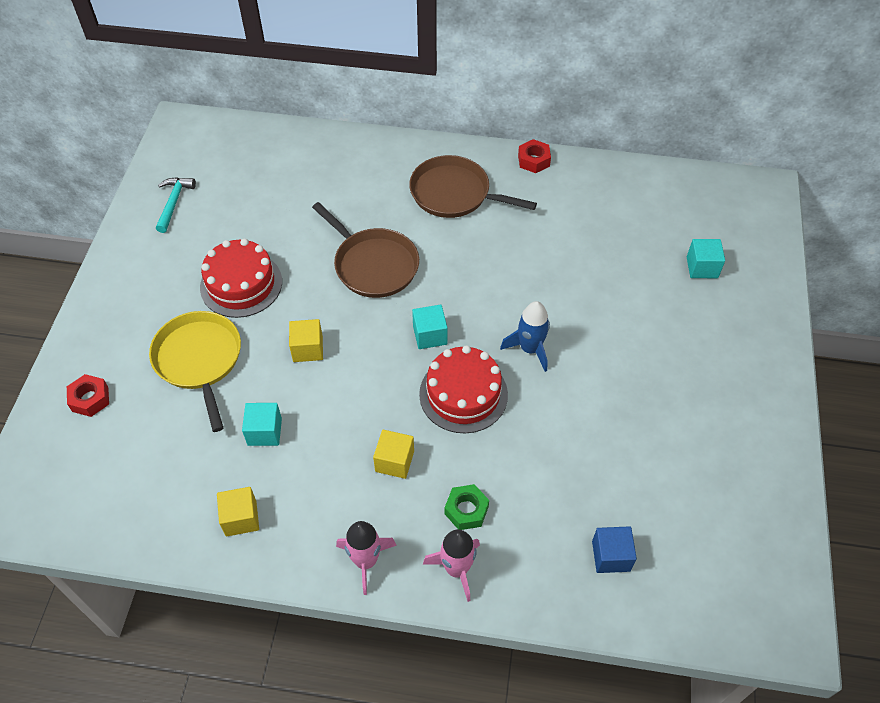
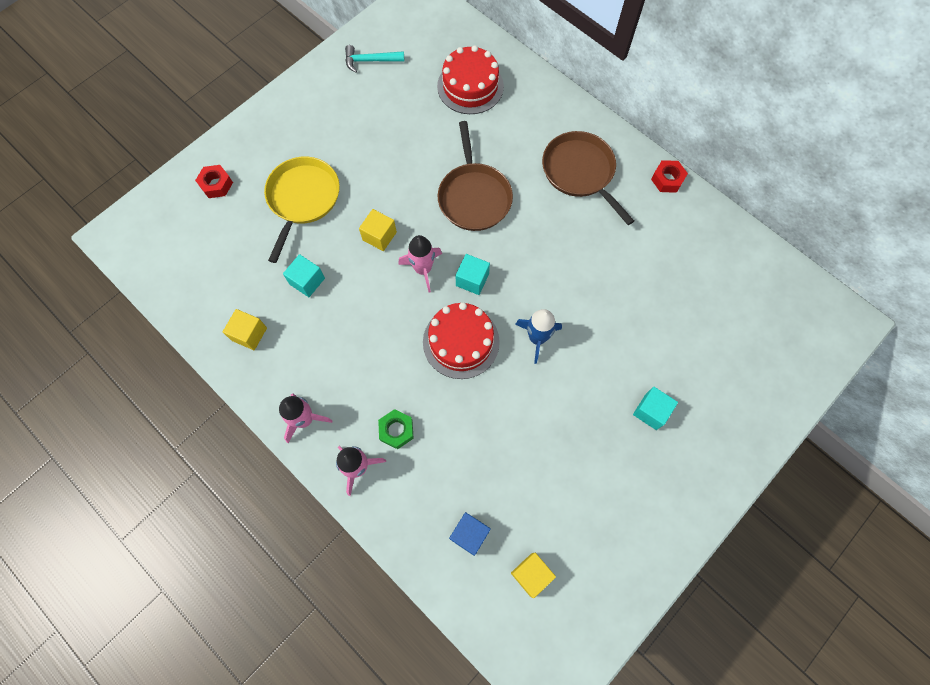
camera: 35 degrees right, 15 degrees up
turquoise hammer [156,177,196,233] -> turquoise hammer turned 135 degrees counterclockwise [345,45,404,73]
red cake [200,238,282,318] -> red cake moved to [437,45,504,114]
yellow cube [373,430,414,479] -> yellow cube moved to [511,553,556,598]
turquoise cube [687,239,725,278] -> turquoise cube moved to [633,387,678,430]
none -> pink rocket [398,235,442,292]

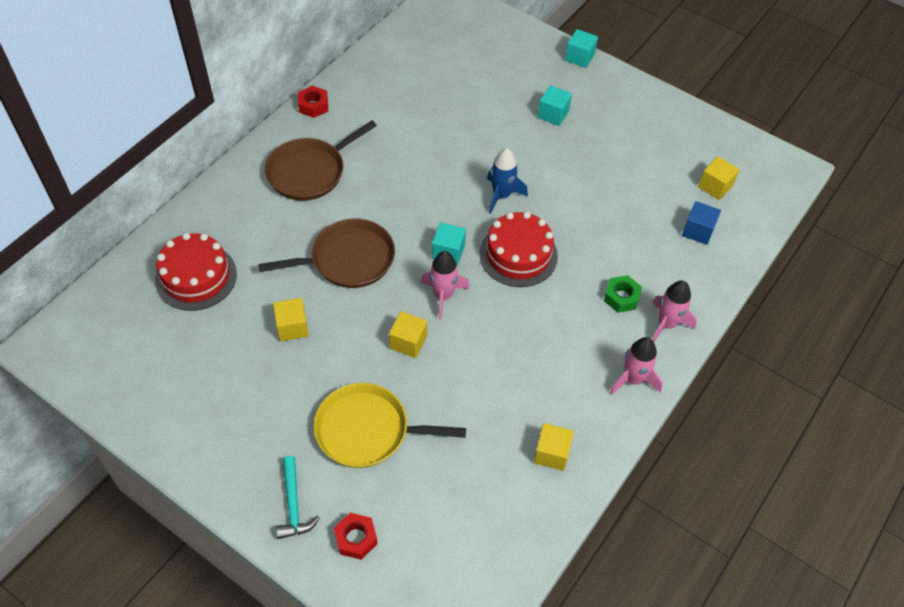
camera: 100 degrees left, 15 degrees down
turquoise cube [283,254,325,297] -> turquoise cube moved to [565,29,598,68]
turquoise hammer [345,45,404,73] -> turquoise hammer moved to [276,456,319,539]
none -> yellow cube [273,298,309,341]

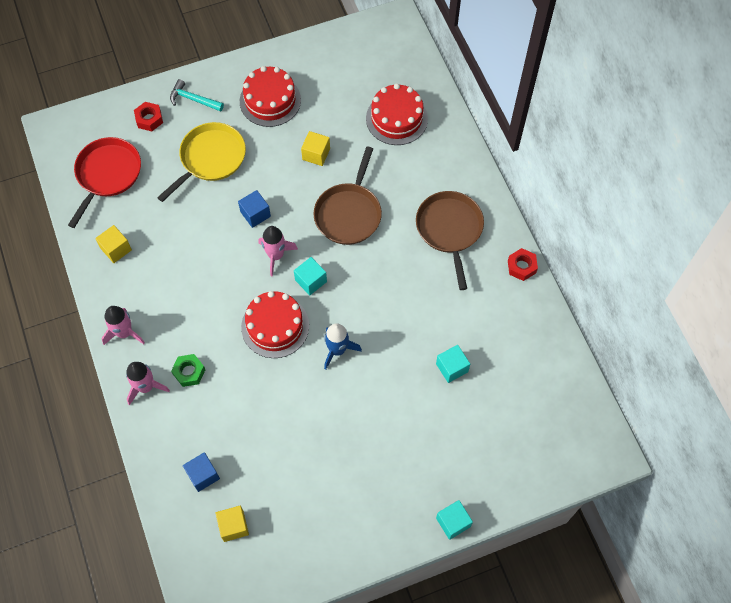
camera: 125 degrees right, 10 degrees up
yellow cube [389,311,427,358] -> blue cube [238,190,271,228]
turquoise cube [538,85,572,126] -> turquoise cube moved to [436,345,470,383]
none -> red pan [68,137,141,228]
none -> red cake [240,66,301,127]

